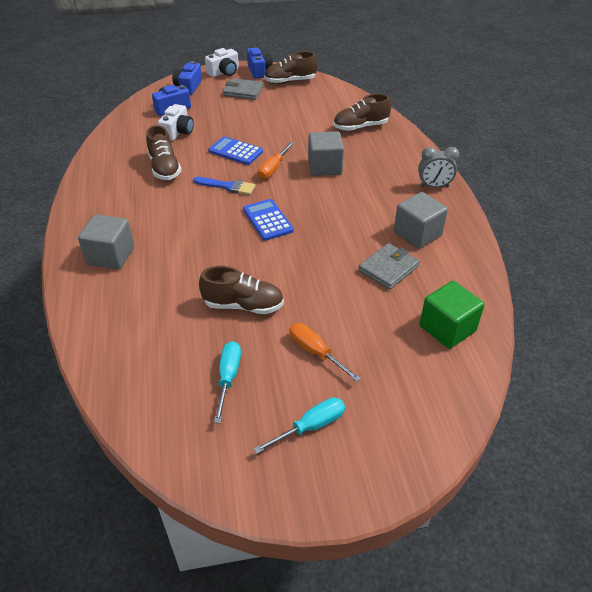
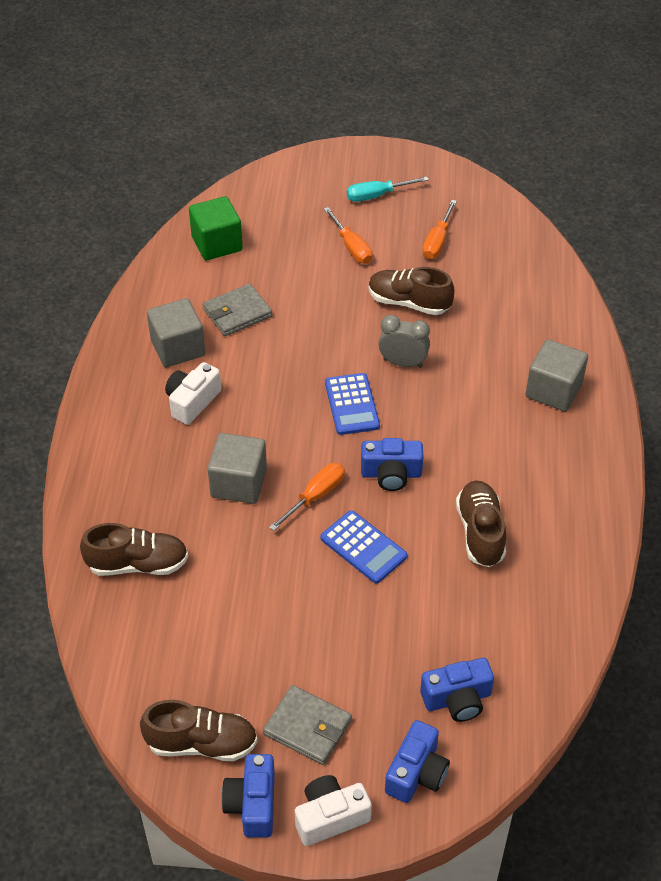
camera: 165 degrees left, 5 degrees up
white camera [158,104,194,141] -> white camera moved to [165,362,221,425]
blue brush [193,177,256,195] -> blue camera [361,438,423,491]
turquoise screwdriver [214,341,241,423] -> orange screwdriver [423,200,457,259]
grey clock [418,147,459,188] -> grey clock moved to [378,315,430,368]

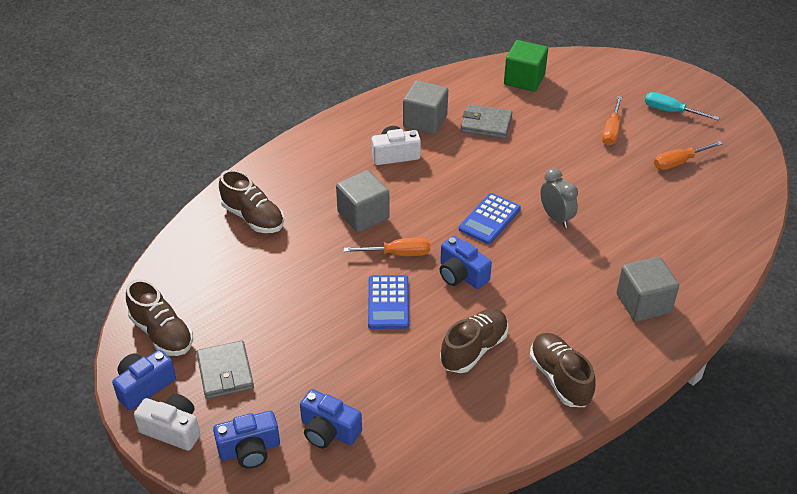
camera: 45 degrees right, 5 degrees down
brown shoe [369,267,455,315] -> brown shoe moved to [530,333,596,407]

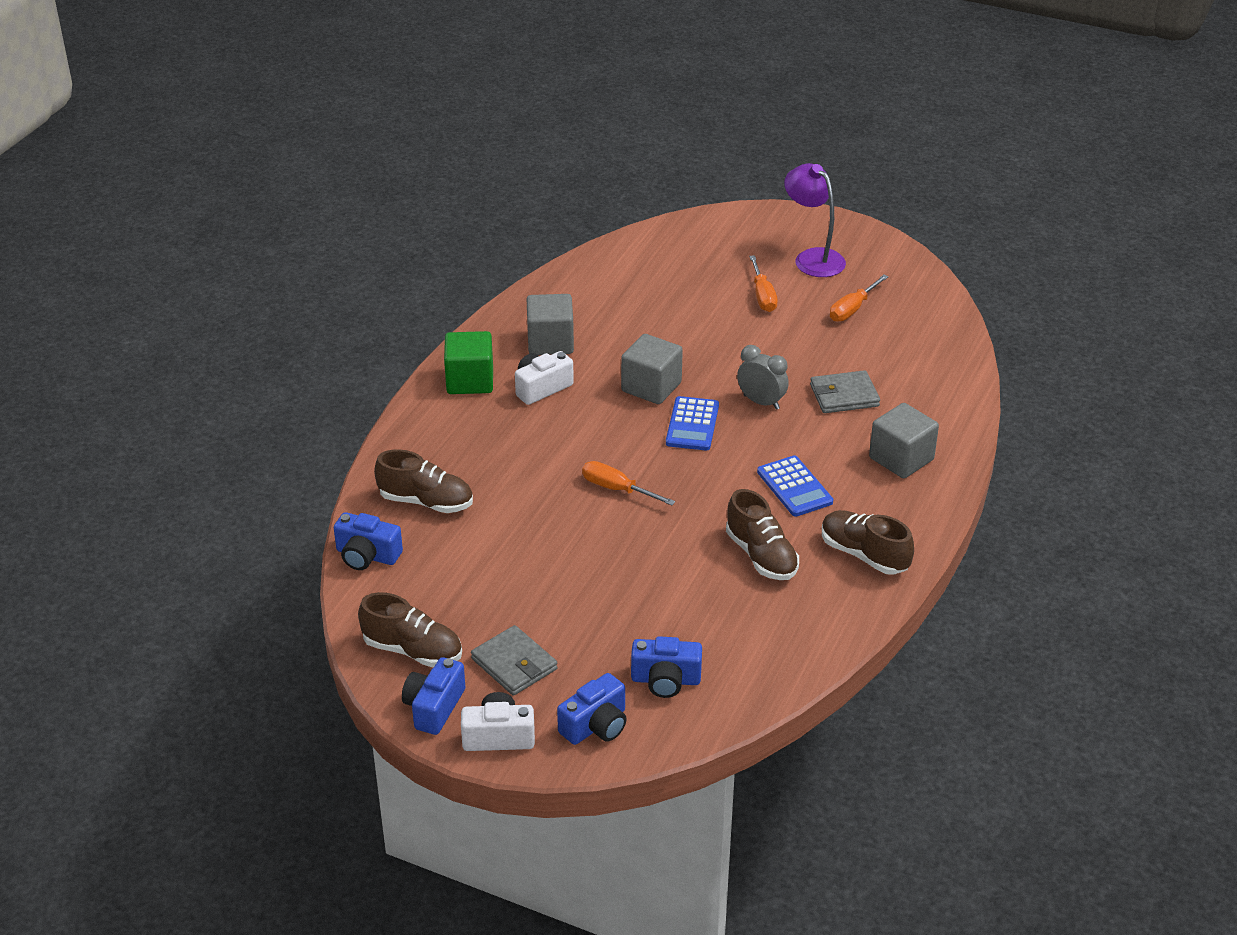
camera: 25 degrees left, 5 degrees down
grey cube [336,170,390,232] -> grey cube moved to [621,334,683,404]
orange screwdriver [344,238,430,256] -> orange screwdriver turned 120 degrees counterclockwise [582,461,675,505]
blue calculator [368,275,409,329] -> blue calculator moved to [757,456,833,517]
blue camera [440,236,492,289] -> blue camera moved to [334,512,403,570]
brown shoe [440,309,508,373] -> brown shoe turned 135 degrees clockwise [726,489,799,580]
grey wallet [461,104,512,139] -> grey wallet moved to [810,370,880,413]
green cube [504,40,548,92] -> green cube moved to [444,331,493,394]
turquoise screwdriver [645,92,720,120] -> purple lamp [784,163,846,277]

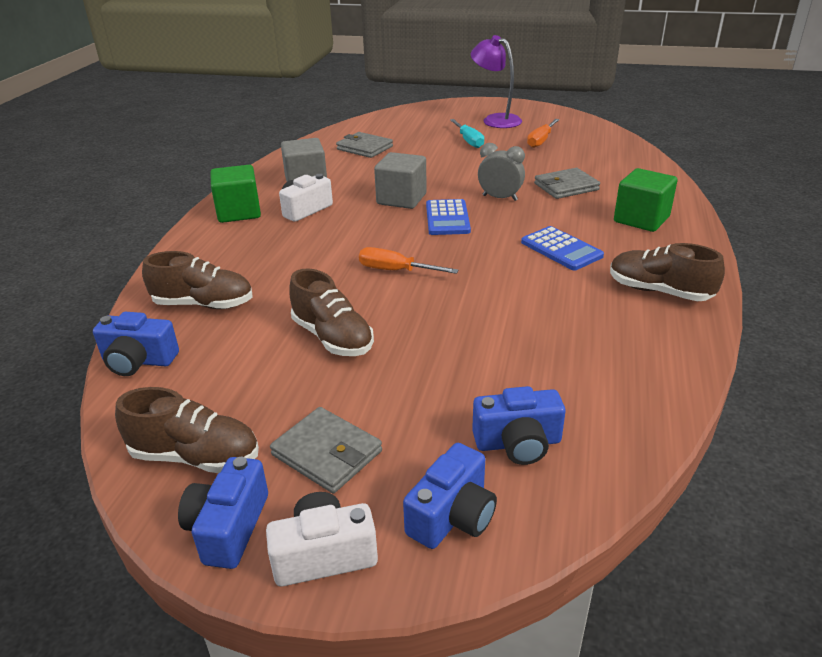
camera: 10 degrees left, 5 degrees down
brown shoe [726,489,799,580] -> brown shoe moved to [289,268,374,356]
orange screwdriver [749,255,778,312] -> turquoise screwdriver [450,119,484,148]
grey cube [869,403,939,478] -> green cube [614,168,677,232]
none -> grey wallet [336,132,393,158]

